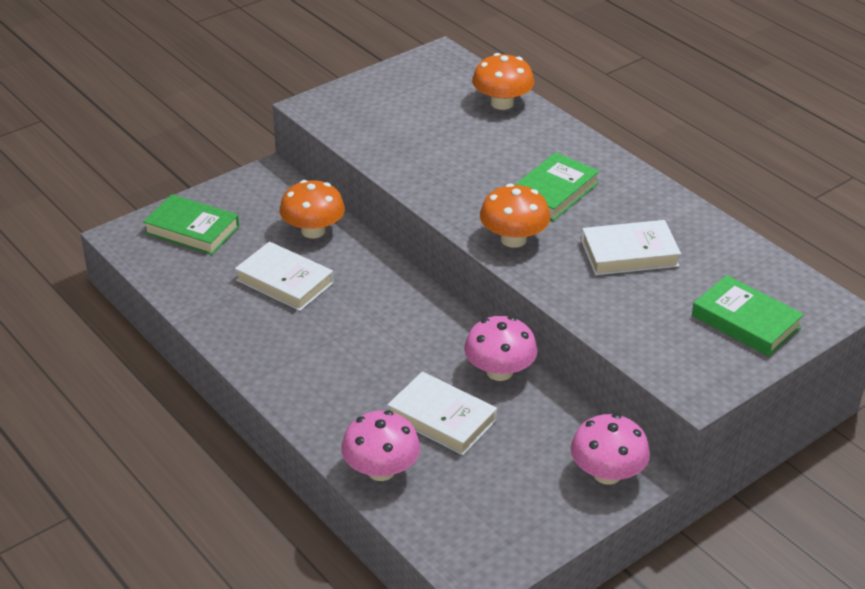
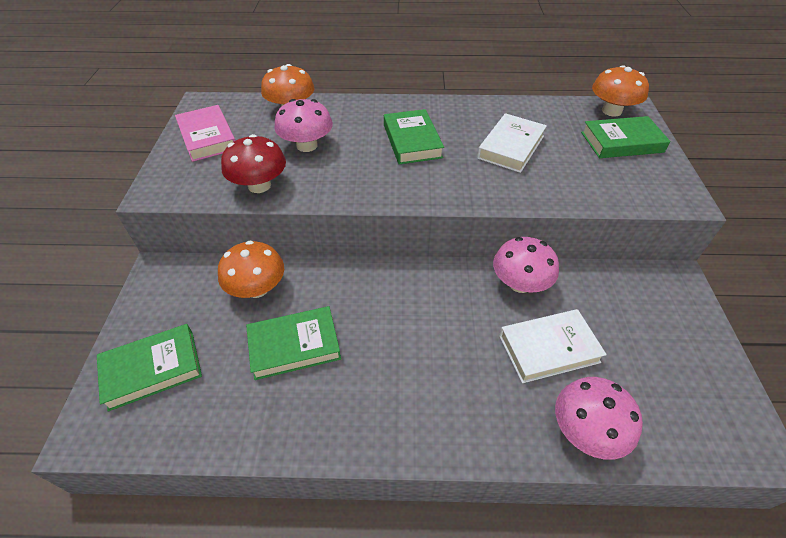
camera: 50 degrees left, 10 degrees up
white book [235,241,334,311] -> green book [246,306,341,380]
orange mushroom [480,183,550,248] -> orange mushroom moved to [592,65,649,117]
pink mushroom [570,414,650,485] -> pink mushroom moved to [274,99,333,152]
none -> pink book [175,105,235,162]
none -> red mushroom [221,134,286,193]

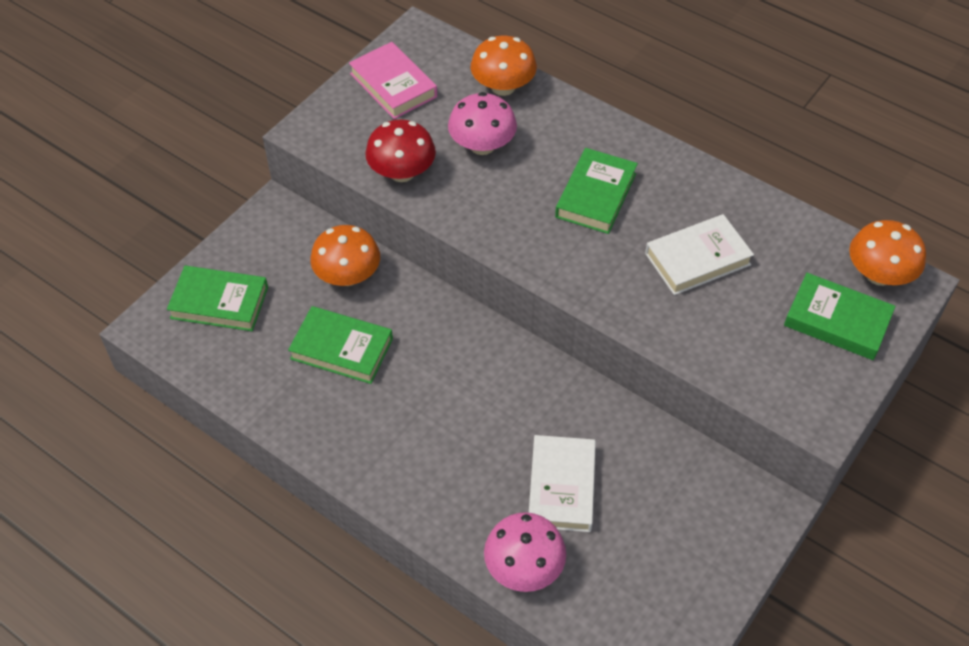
camera: 35 degrees right, 5 degrees up
pink book [175,105,235,162] -> pink book turned 45 degrees counterclockwise [349,42,437,119]
pink mushroom [493,237,559,293] -> none
white book [499,309,607,383] -> white book turned 75 degrees clockwise [529,435,596,532]

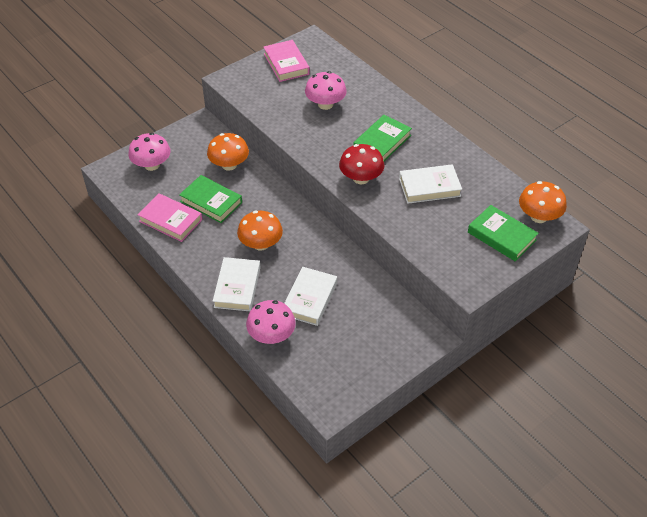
camera: 15 degrees right, 5 degrees down
green book [167,266,268,331] -> pink mushroom [128,133,171,171]
red mushroom [365,119,436,182] -> red mushroom moved to [339,144,384,185]
orange mushroom [471,36,537,96] -> orange mushroom moved to [237,211,283,251]
none -> pink book [137,193,202,242]
none -> white book [213,257,261,311]

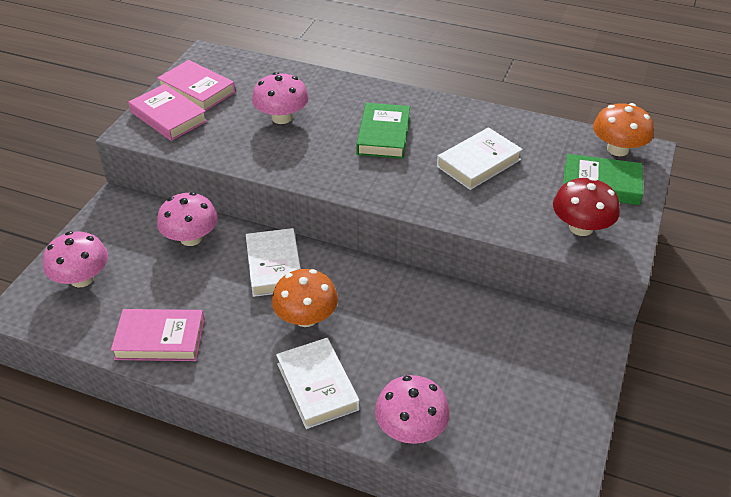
camera: 30 degrees left, 5 degrees down
green book [179,175,242,223] -> none
orange mushroom [207,133,249,171] -> pink mushroom [157,192,218,246]
white book [284,267,337,326] -> white book moved to [246,228,301,297]
red mushroom [339,144,384,185] -> red mushroom moved to [553,177,620,236]
none -> pink book [129,84,207,141]

